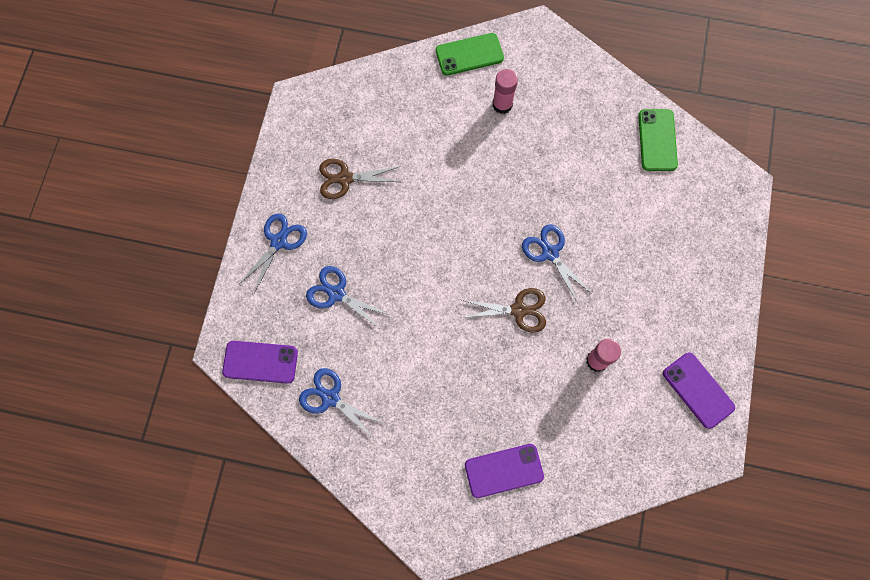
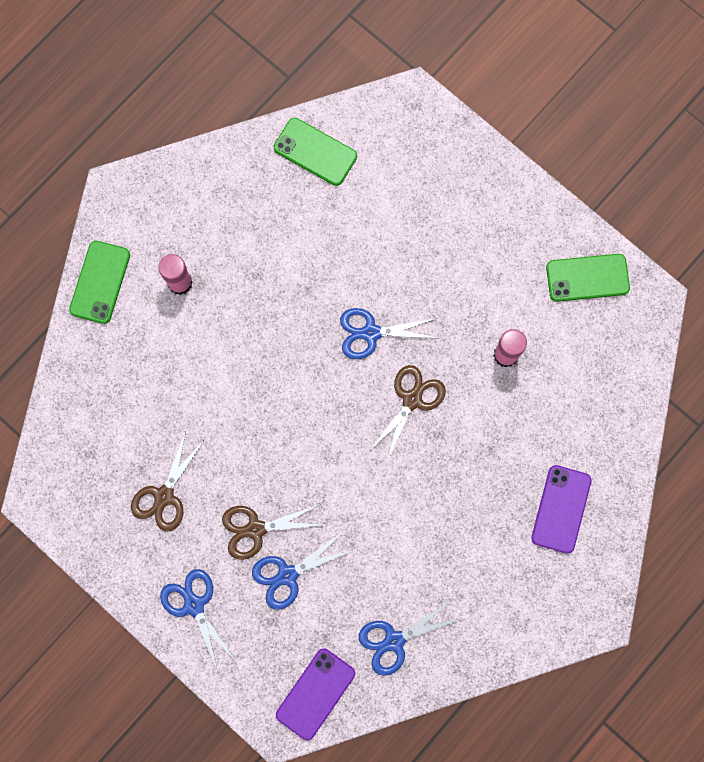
camera: 60 degrees left, 5 degrees up
purple phone [663,352,735,429] -> green phone [546,254,630,302]
none -> brown scissors [222,504,321,560]

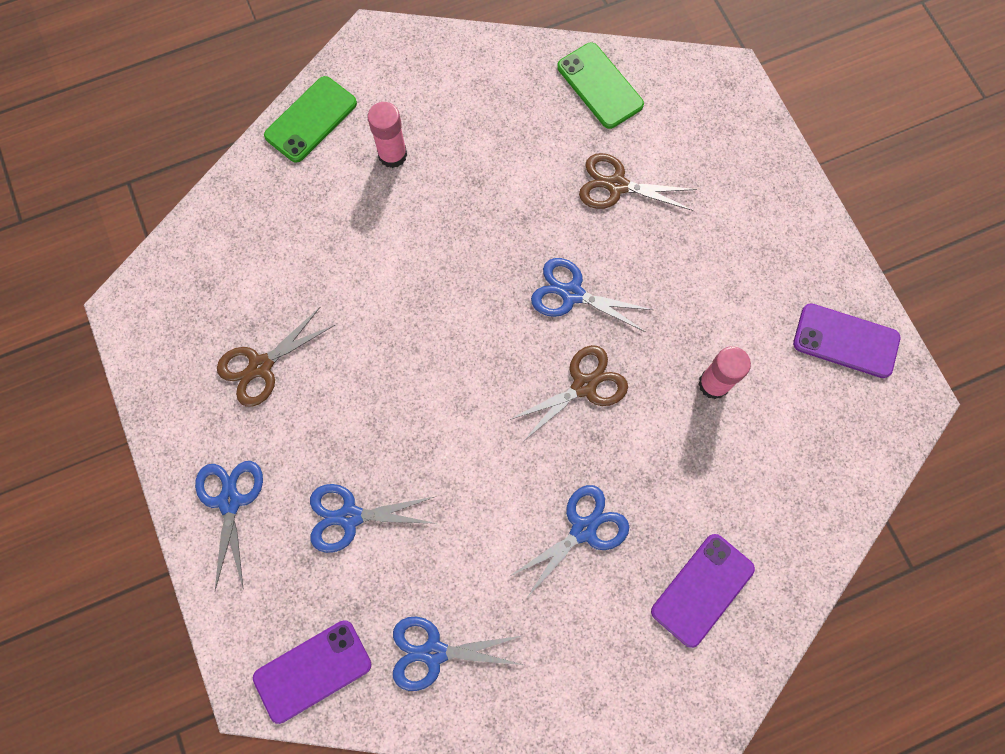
camera: 25 degrees right, 5 degrees down
brown scissors [222,504,321,560] -> brown scissors moved to [579,153,697,211]
green phone [546,254,630,302] -> purple phone [793,303,900,378]
none -> blue scissors [510,485,629,599]

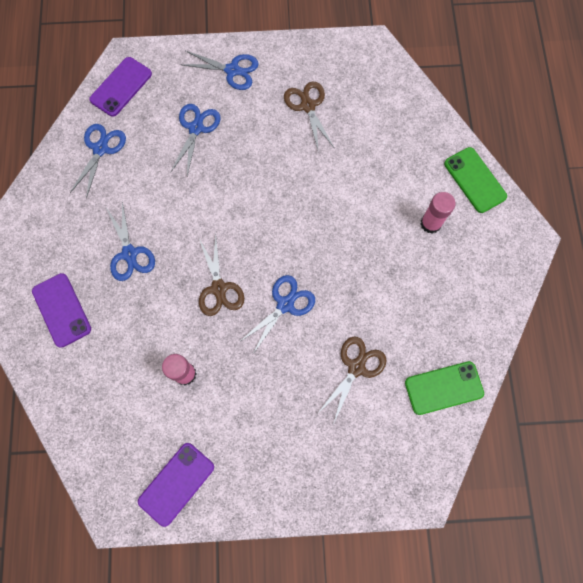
camera: 110 degrees right, 0 degrees up
purple phone [253,620,371,724] -> purple phone turned 45 degrees clockwise [89,57,152,117]

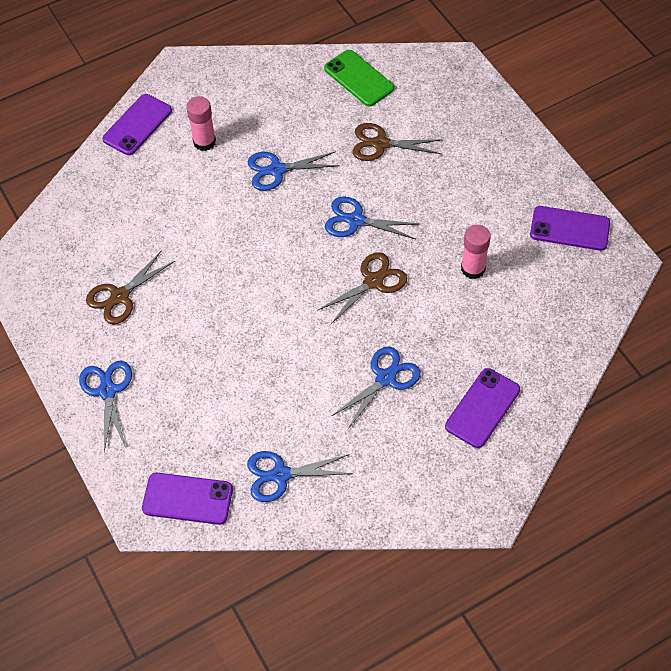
camera: 115 degrees left, 15 degrees down
blue scissors [170,104,220,176] -> blue scissors moved to [247,151,340,191]
green phone [444,147,507,213] -> purple phone [102,94,172,155]

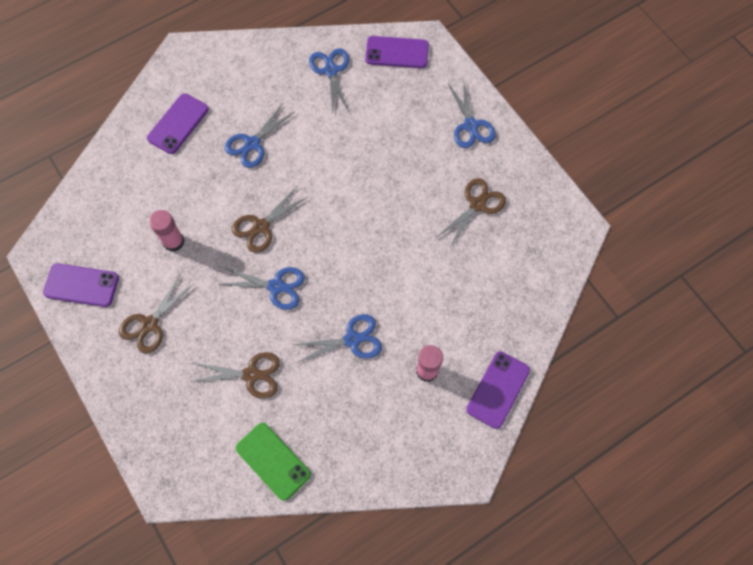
camera: 175 degrees right, 10 degrees up
blue scissors [247,451,353,502] -> blue scissors turned 90 degrees counterclockwise [309,48,349,113]
none -> brown scissors [119,274,194,354]

